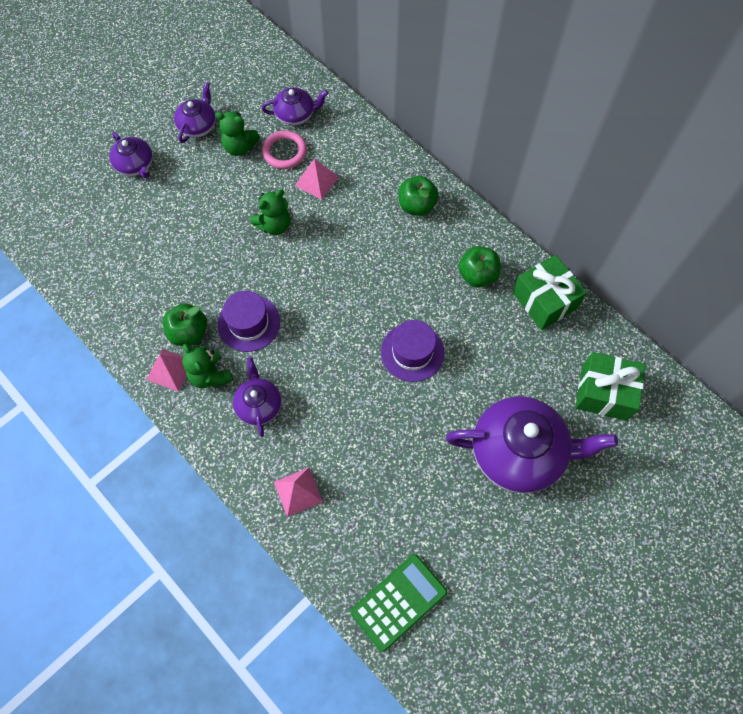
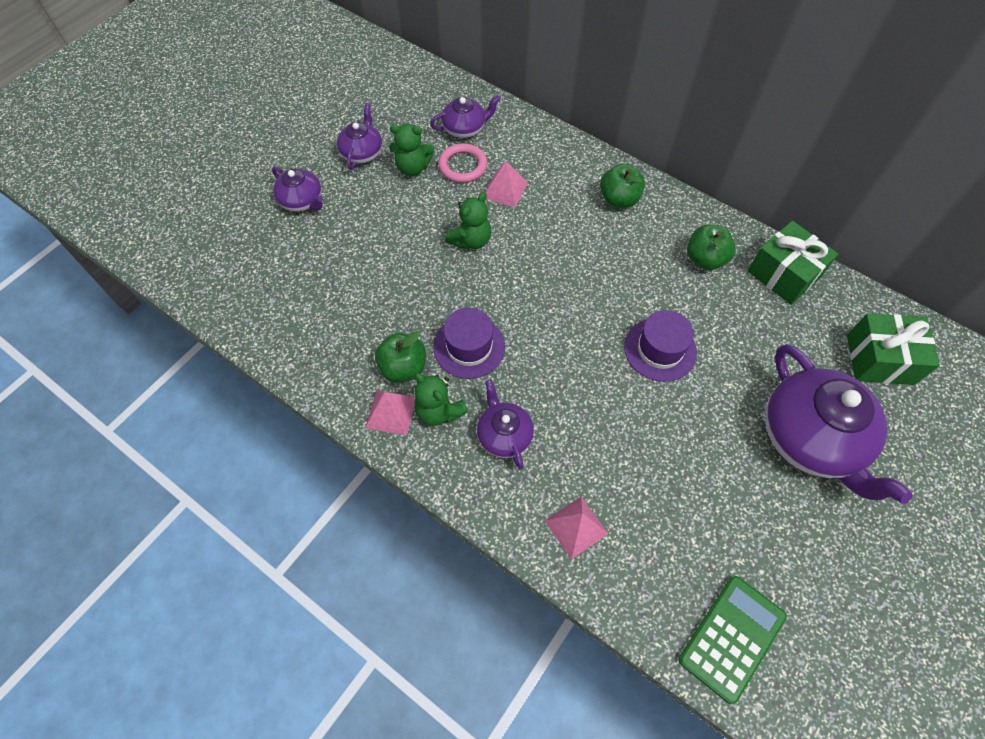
camera: 10 degrees left, 5 degrees down
purple teapot [446,396,618,493] -> purple teapot turned 75 degrees clockwise [766,344,913,504]

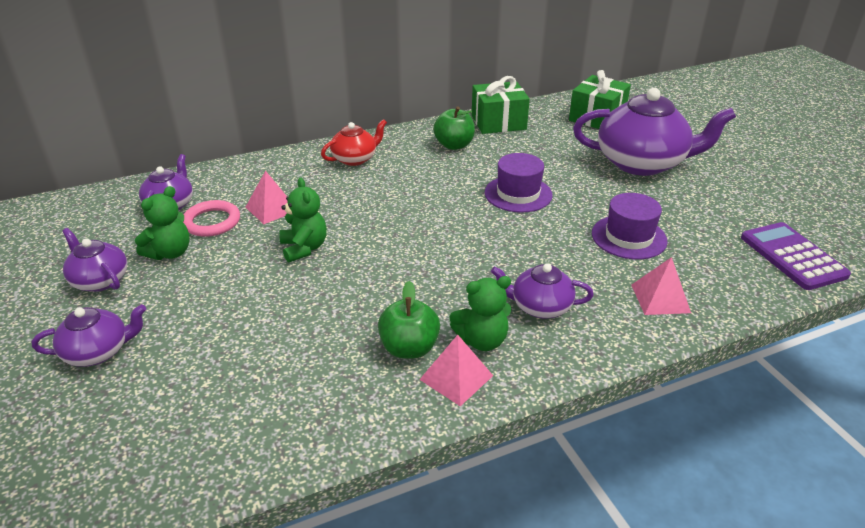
camera: 60 degrees left, 25 degrees down
purple hat [433,308,505,379] -> purple hat moved to [592,193,668,260]
green apple [600,164,645,208] -> red teapot [321,119,387,166]
green calculator [678,576,787,704] -> purple calculator [741,222,851,290]

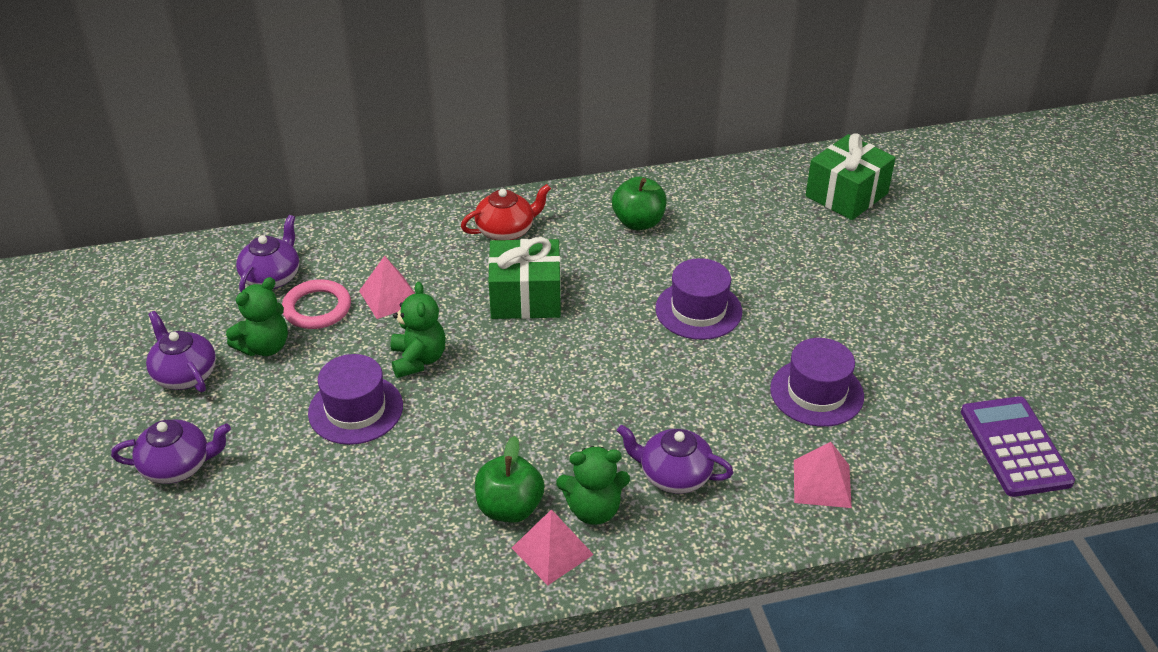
camera: 10 degrees right, 5 degrees up
green gift [472,76,530,134] -> green gift moved to [488,237,561,319]
purple teapot [573,88,736,176] -> none
none -> purple hat [308,354,403,445]

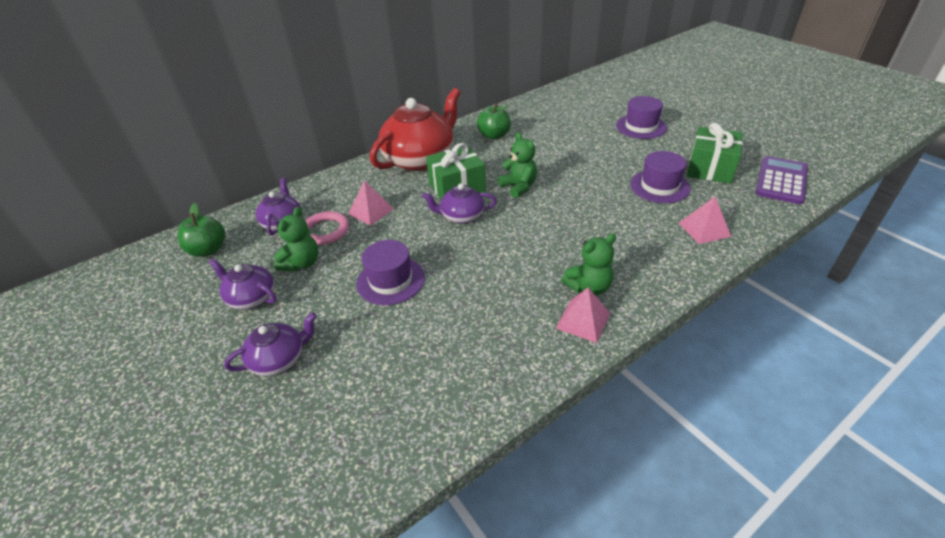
camera: 20 degrees left, 0 degrees up
green teddy bear [391,282,446,378] -> green teddy bear moved to [498,132,537,198]
red teapot [461,184,551,240] -> red teapot [370,88,461,171], size x1.94
green apple [475,436,545,523] -> green apple moved to [178,203,225,257]
purple teapot [617,425,733,494] -> purple teapot moved to [422,183,497,224]
purple hat [656,258,742,340] -> purple hat moved to [616,96,667,139]
green gift [806,133,896,220] -> green gift moved to [687,123,743,184]
purple calculator [961,396,1075,497] -> purple calculator turned 60 degrees clockwise [756,156,808,204]

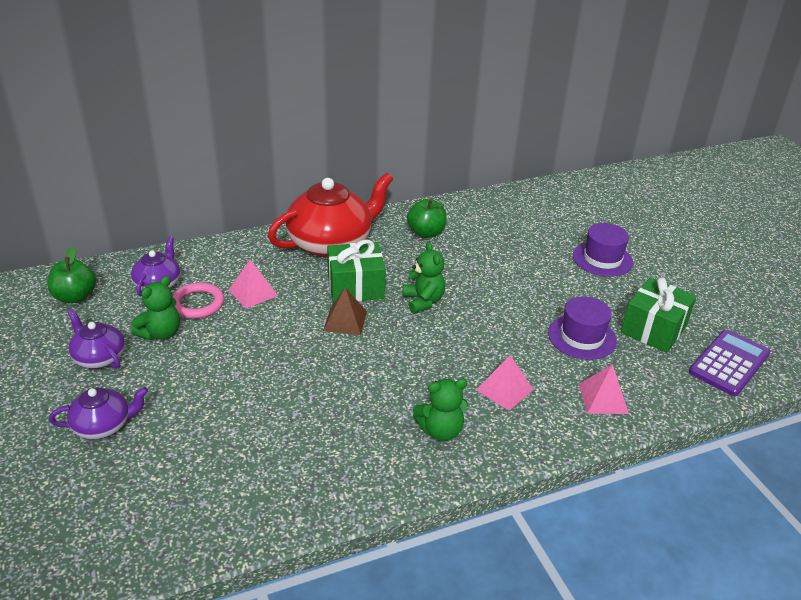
camera: 10 degrees right, 5 degrees down
purple hat [356,240,425,305] -> none
purple teapot [422,183,497,224] -> brown pyramid [323,287,367,335]
pink pyramid [556,287,610,343] -> pink pyramid moved to [476,355,534,411]

